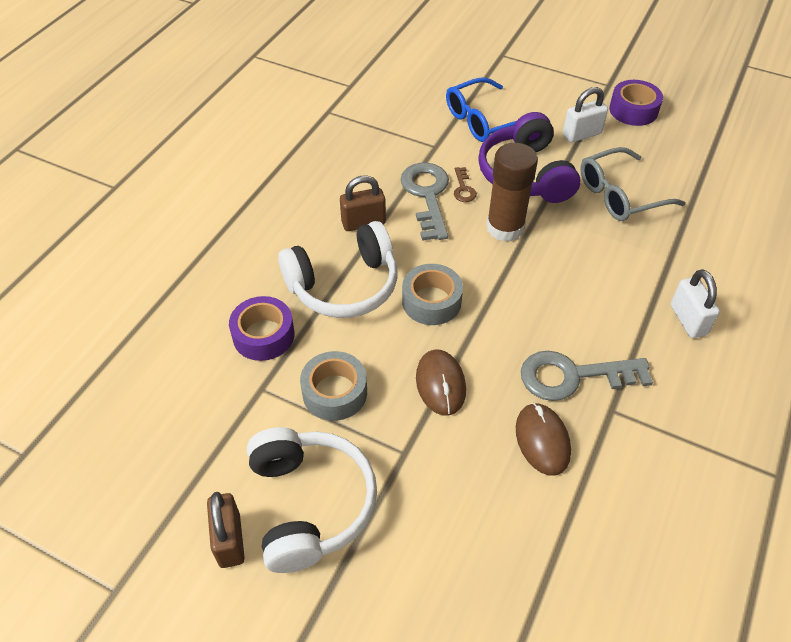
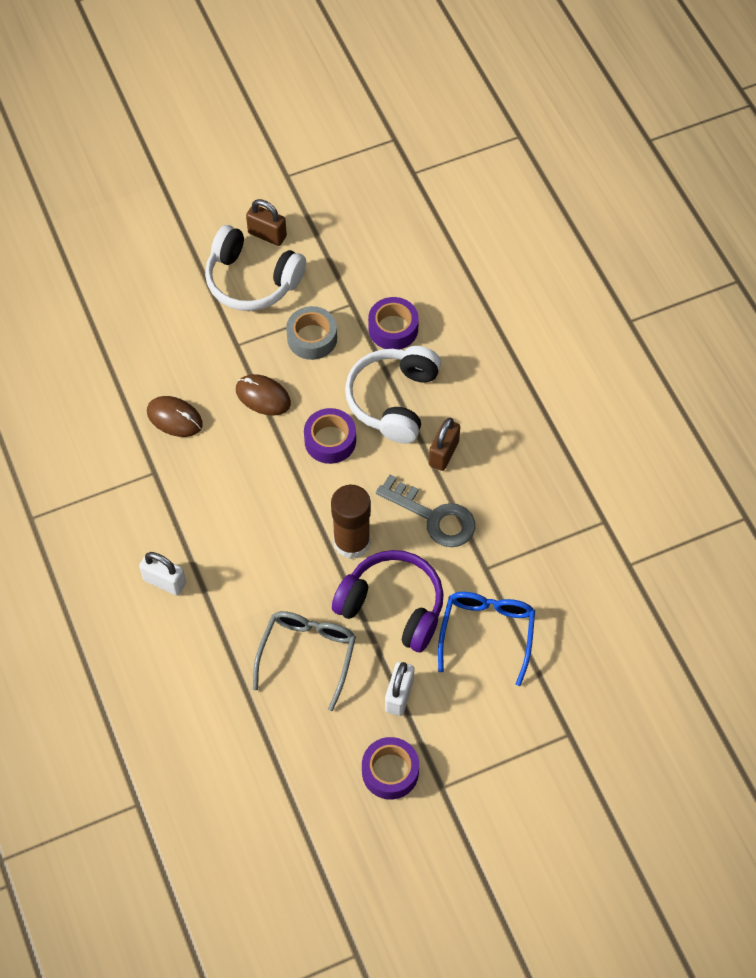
camera: 130 degrees right, 10 degrees up
grey tape [402,264,463,325] -> purple tape [304,408,356,464]
brown key [454,167,477,202] -> none
grey key [521,351,653,401] -> none

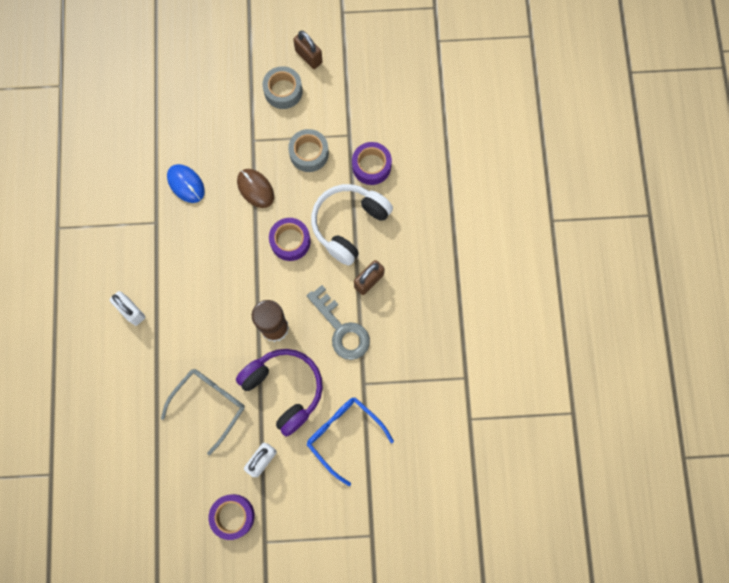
camera: 20 degrees right, 15 degrees up
brown mouse [147,396,203,437] -> blue mouse [167,164,205,203]
white headphones [205,225,306,311] -> grey tape [262,66,303,109]
blue glasses [438,592,535,686] -> blue glasses turned 75 degrees counterclockwise [307,397,394,486]

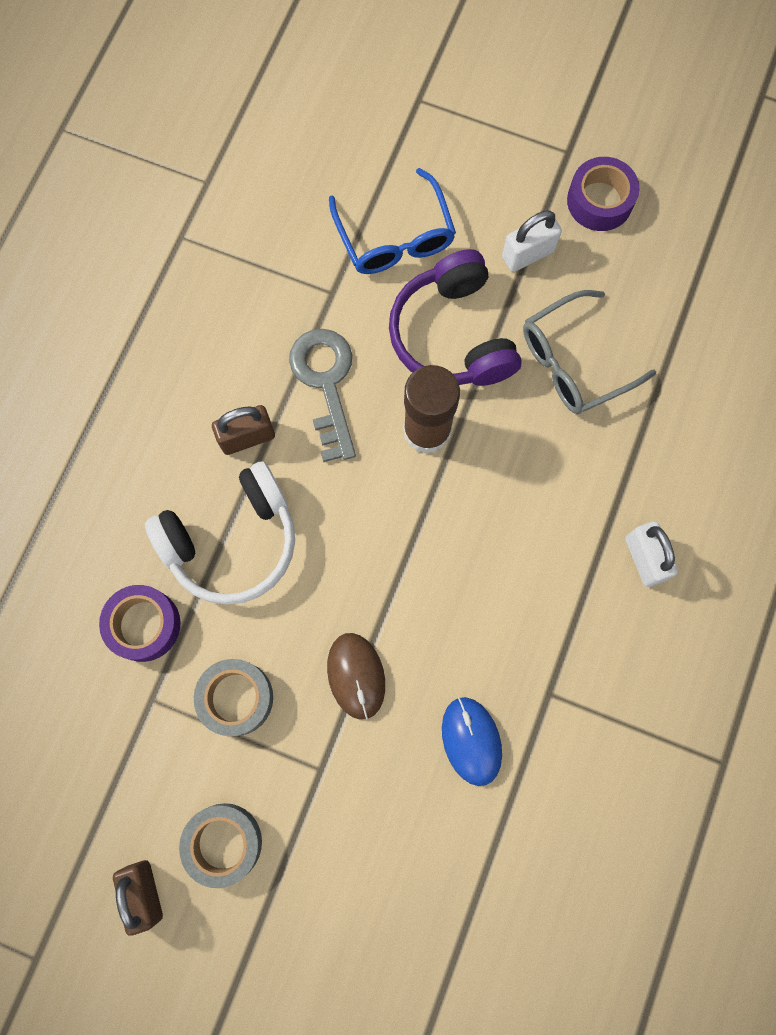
camera: 155 degrees left, 0 degrees up
purple tape [269,218,311,261] -> none

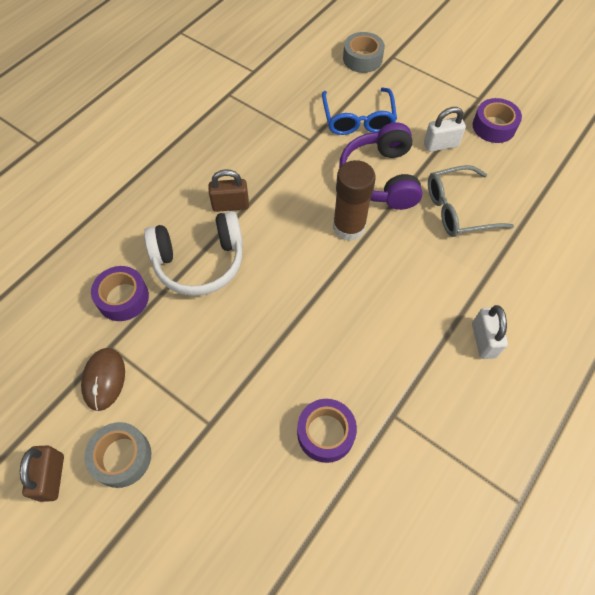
camera: 15 degrees right, 15 degrees down
grey tape [194,659,273,736] -> grey tape moved to [343,32,385,73]
grey key [289,329,356,462] -> none
brown mouse [327,633,385,720] -> brown mouse moved to [81,348,125,411]
blue mouse [442,697,502,786] -> purple tape [297,399,357,463]

